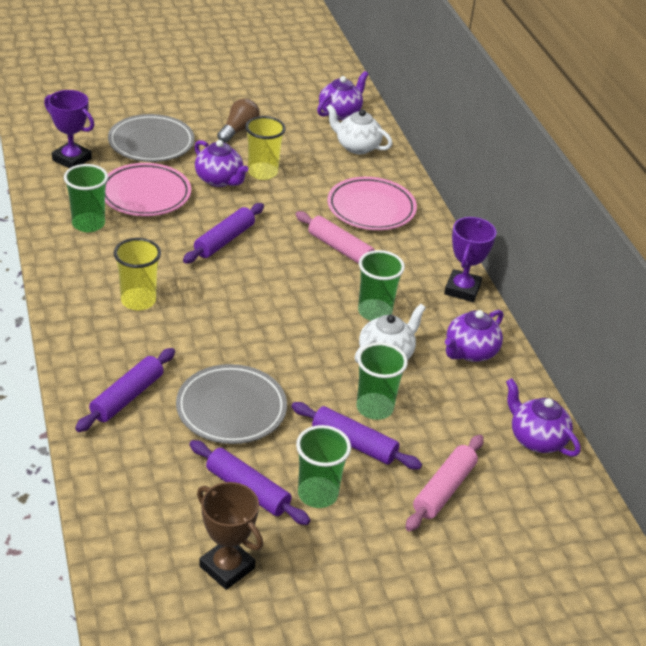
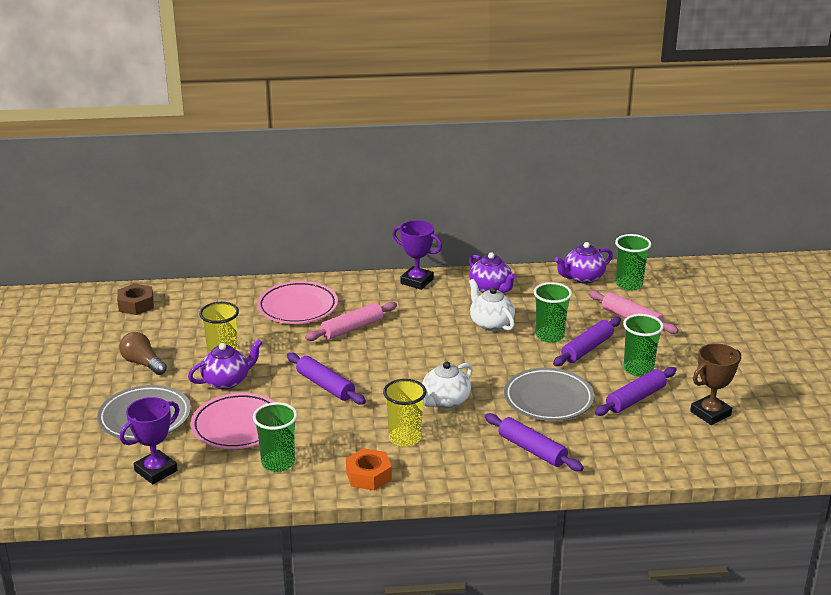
camera: 75 degrees left, 10 degrees down
purple teapot [317,71,368,120] -> brown nut [117,283,154,315]
white teapot [326,104,393,154] -> white teapot moved to [422,362,473,409]
green cup [358,250,405,321] -> green cup moved to [615,234,651,291]
none -> orange nut [346,448,392,491]

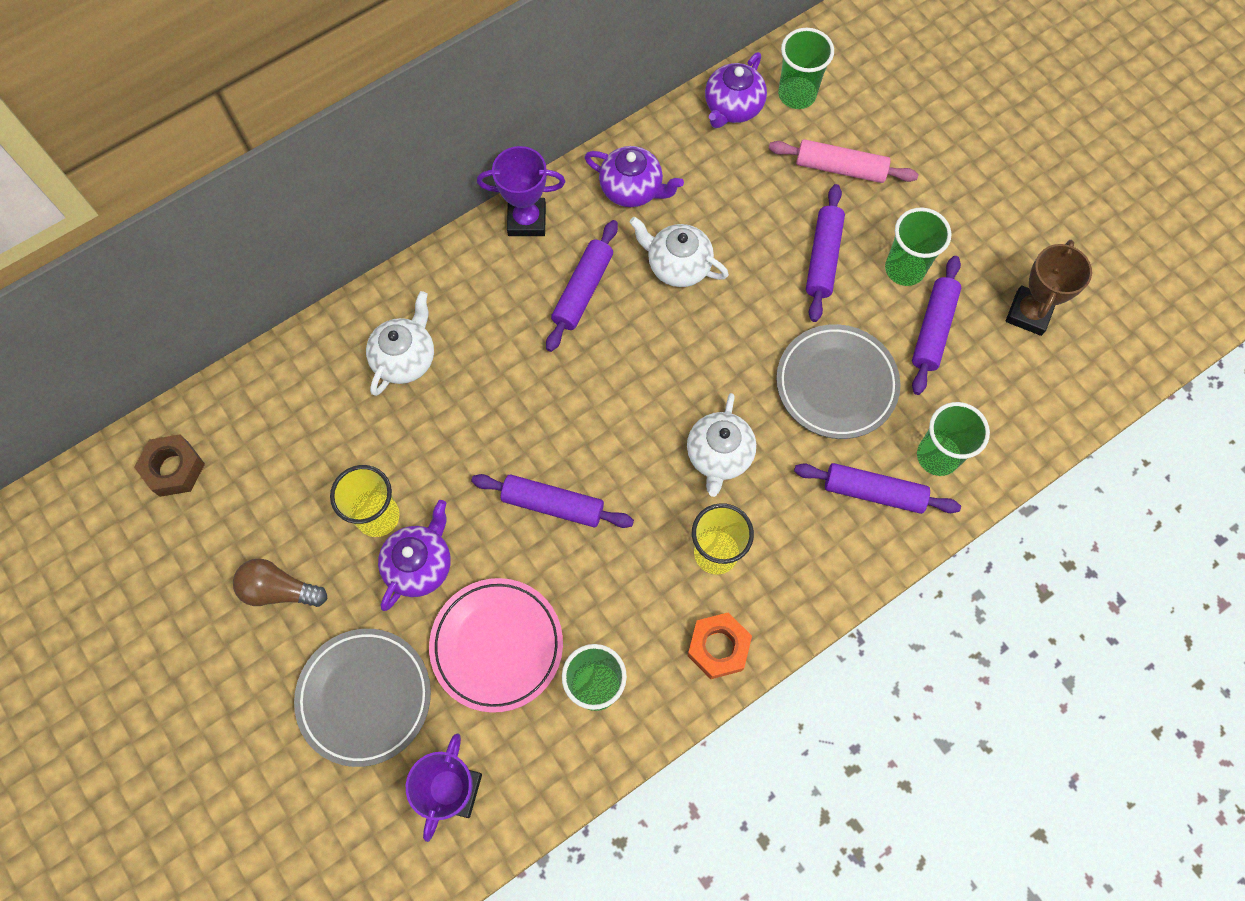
camera: 30 degrees left, 40 degrees up
pink plate [257,281,338,324] -> white teapot [366,291,434,396]
pink rolling pin [305,302,397,341] -> none
green cup [534,282,572,343] -> green cup moved to [917,402,990,476]
none -> purple rolling pin [546,220,618,352]

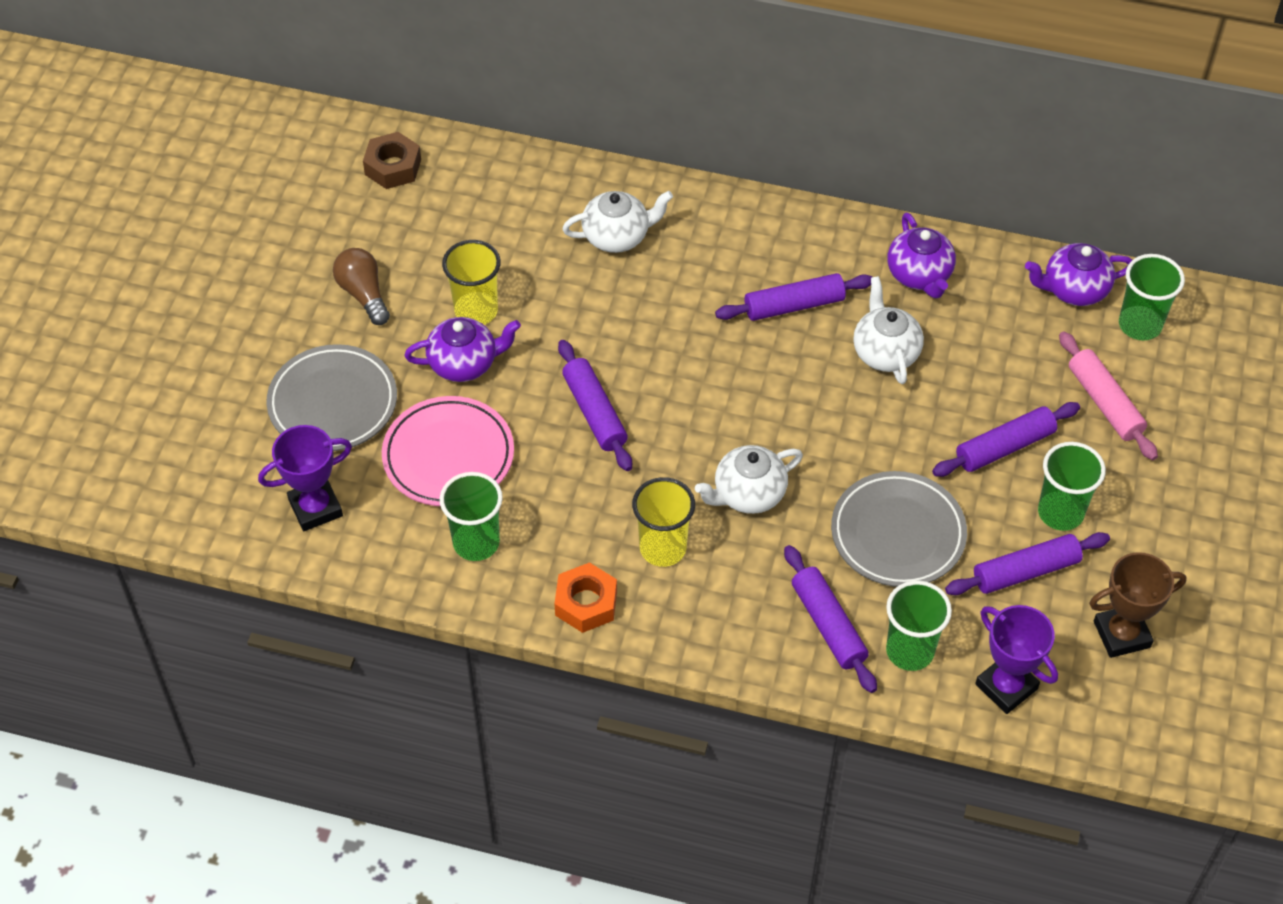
camera: 50 degrees right, 15 degrees down
purple trophy [477,146,565,236] -> purple trophy moved to [975,605,1058,714]

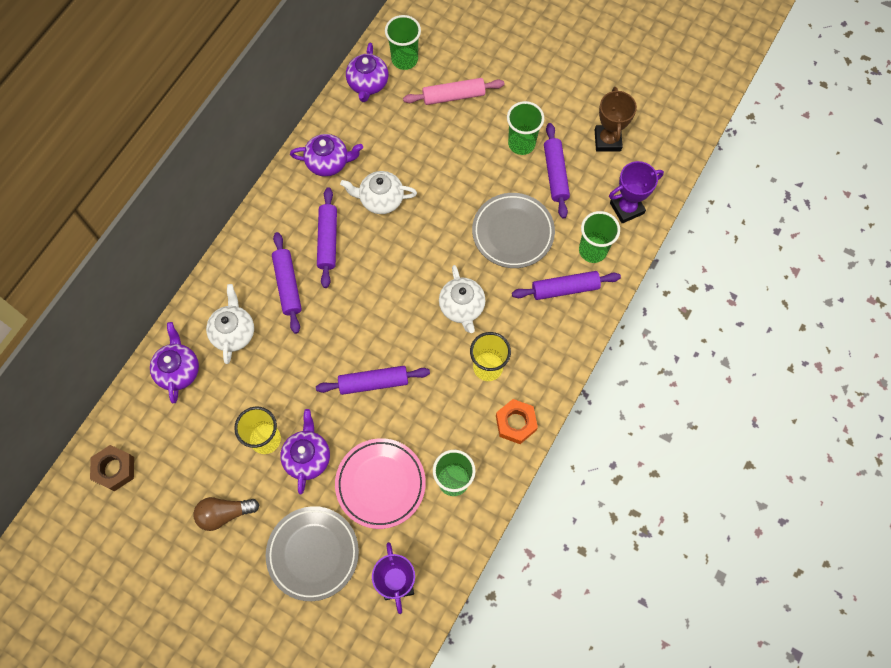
camera: 75 degrees left, 15 degrees up
purple rolling pin [932,402,1080,477] -> purple rolling pin moved to [272,232,302,334]
none -> purple teapot [150,322,199,403]

